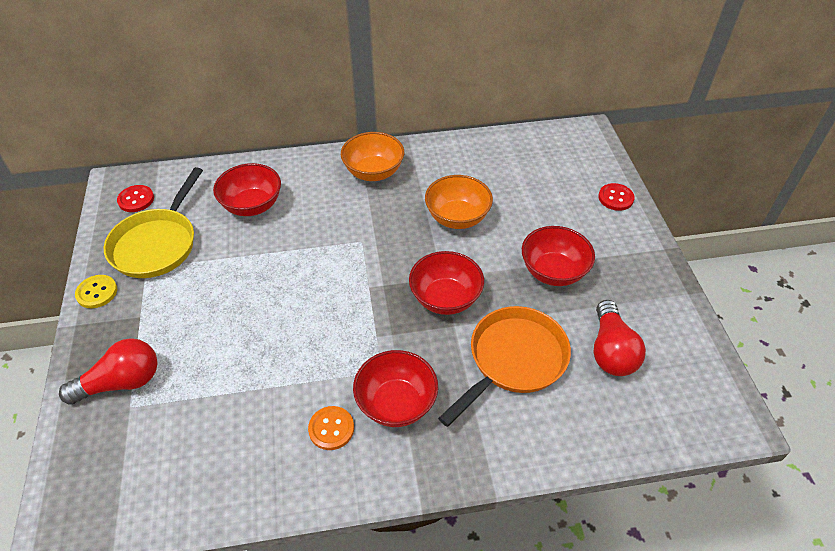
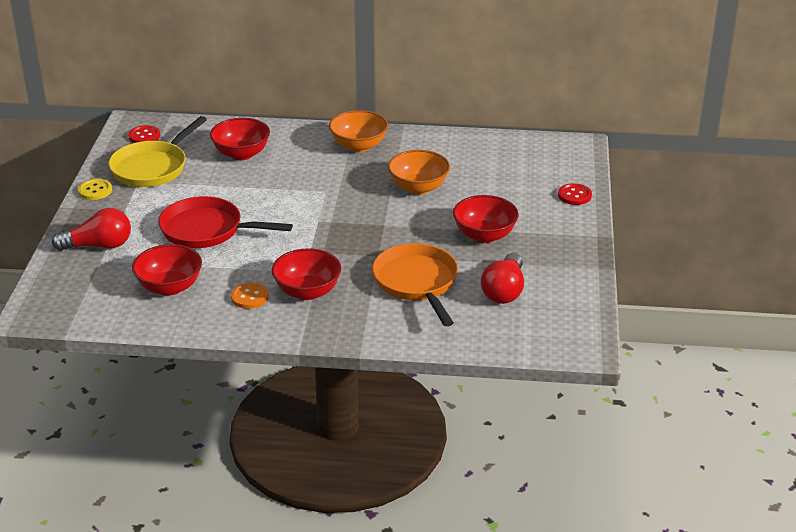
camera: 15 degrees right, 15 degrees down
red bowl [409,251,484,315] -> red bowl moved to [132,244,202,296]
orange pan [438,306,571,427] -> orange pan turned 75 degrees counterclockwise [372,243,458,326]
none -> red pan [158,196,293,248]

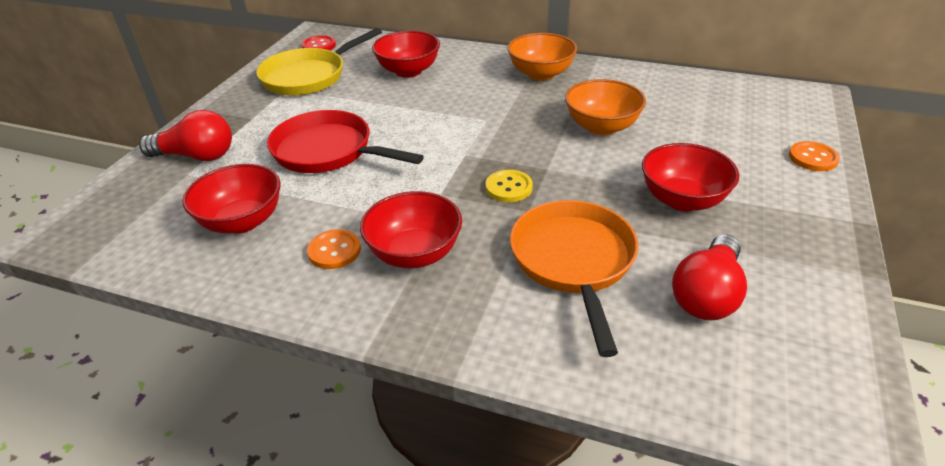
camera: 15 degrees right, 5 degrees up
yellow button [78,179,112,200] -> yellow button moved to [485,170,533,202]
red button [558,183,592,205] -> orange button [789,141,840,171]

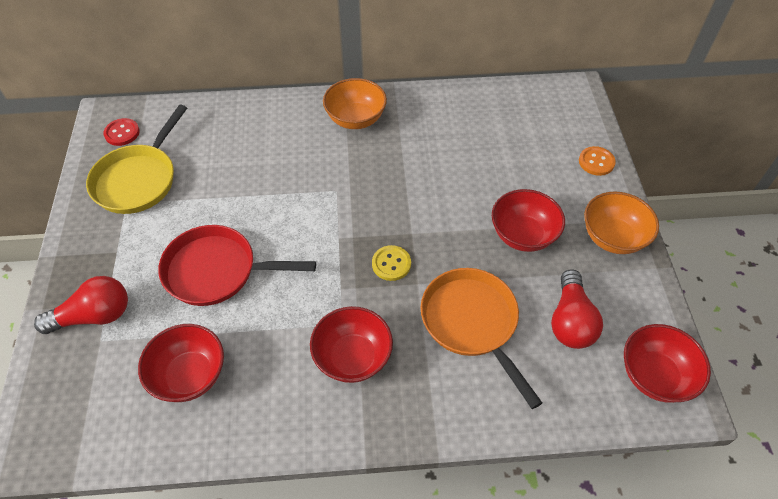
camera: 25 degrees left, 15 degrees up
orange button [307,229,361,269] -> none
red bowl [372,31,440,78] -> red bowl moved to [624,324,711,403]
orange bowl [565,79,646,136] -> orange bowl moved to [584,192,659,254]

